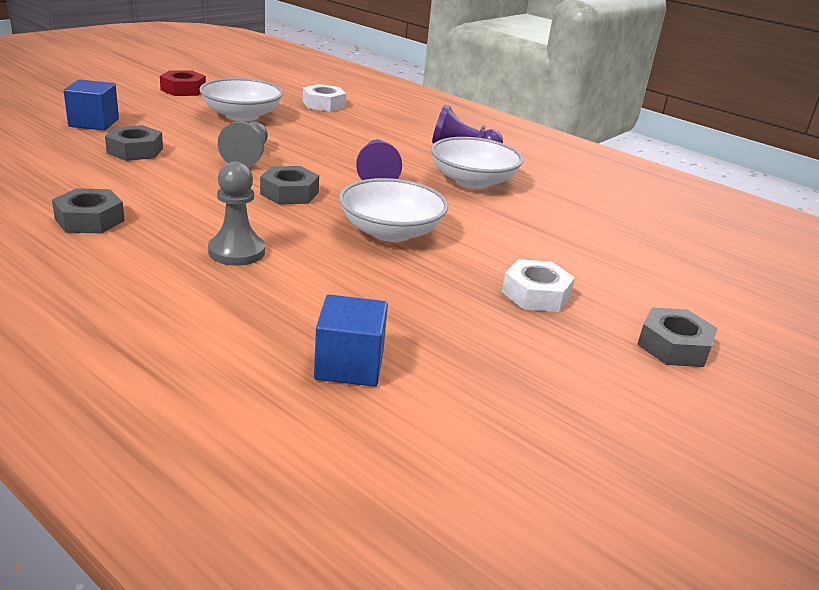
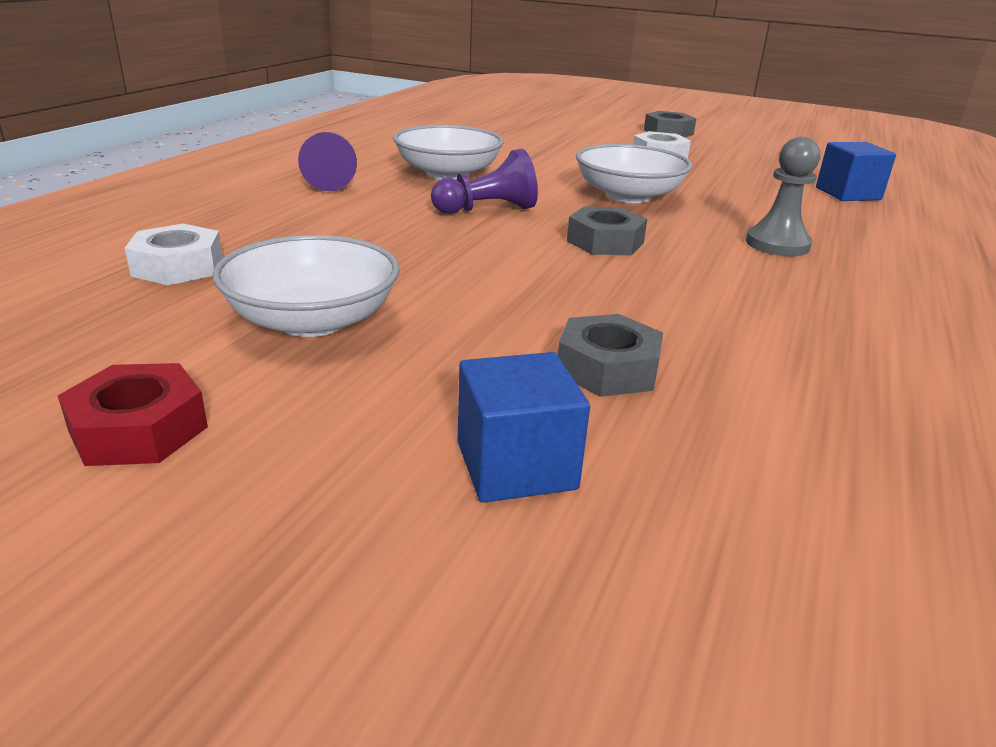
camera: 105 degrees left, 0 degrees up
grey nut [52,188,125,233] -> none
grey pawn [218,121,268,167] -> none

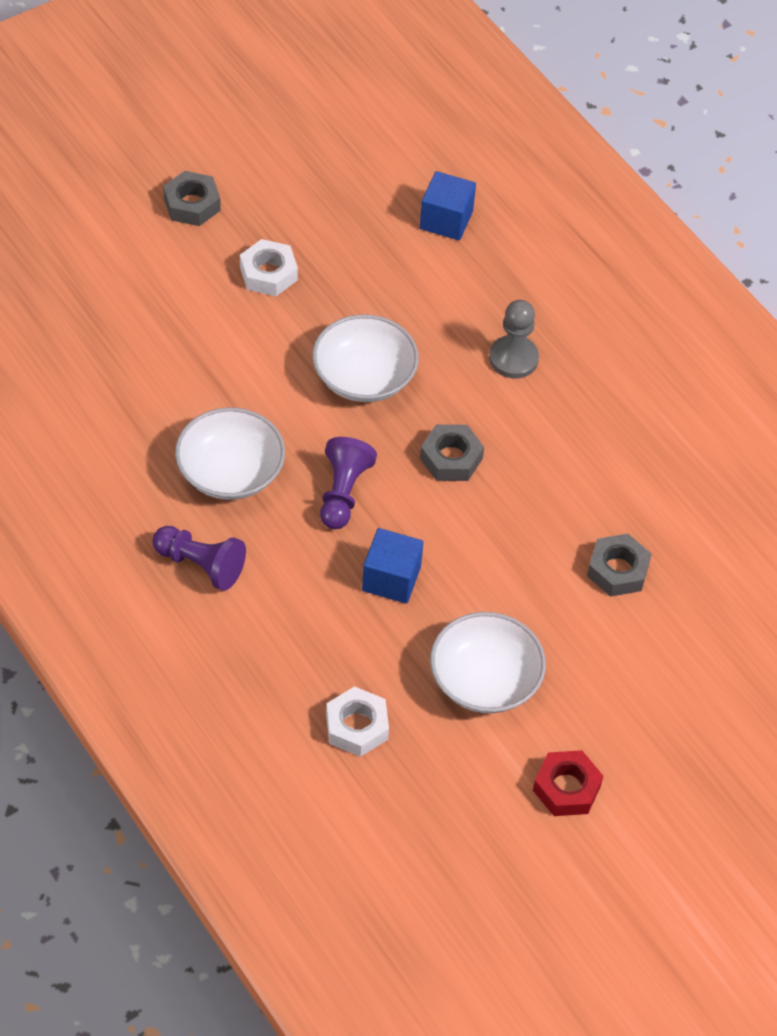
camera: 60 degrees left, 25 degrees up
blue cube [458,352,590,503] -> blue cube moved to [362,528,424,604]

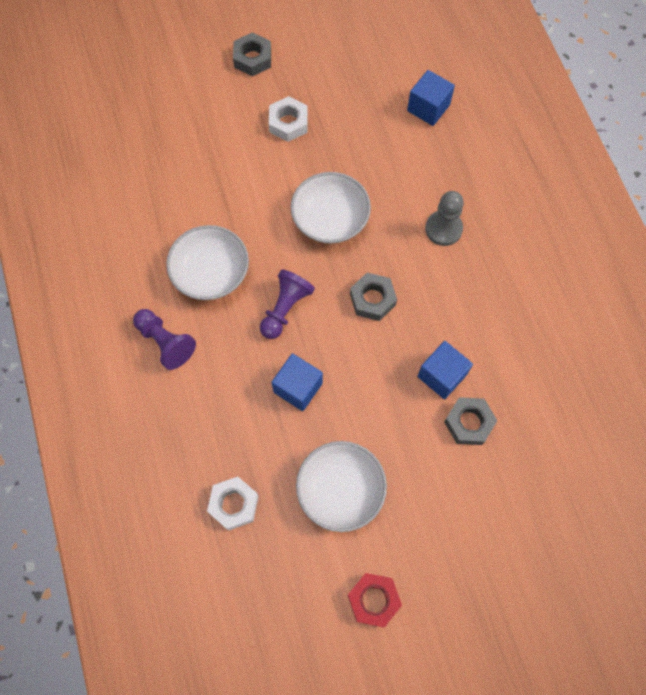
camera: 20 degrees right, 15 degrees up
none -> blue cube [417,341,473,399]

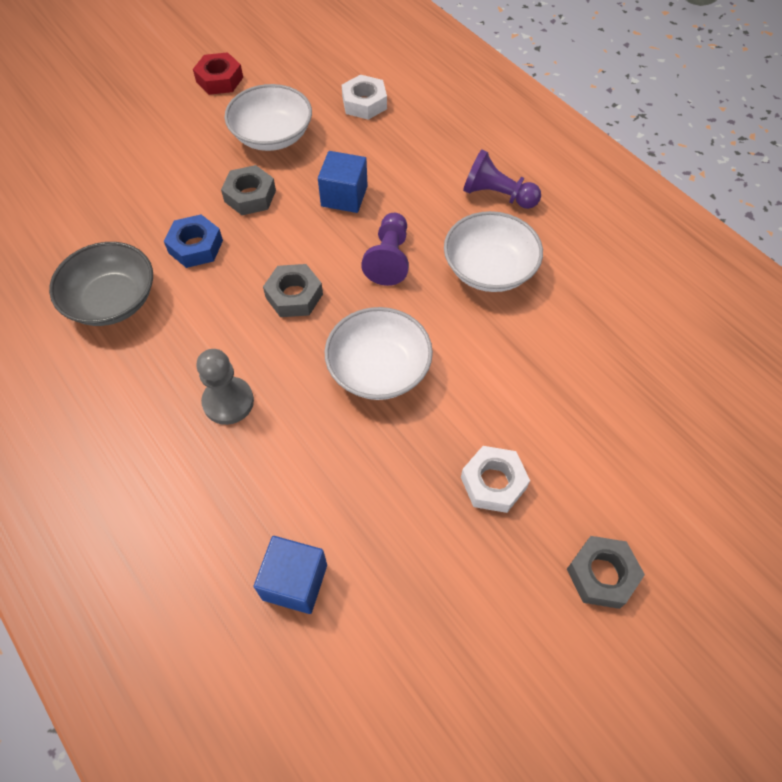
camera: 160 degrees right, 10 degrees down
blue cube [417,341,473,399] -> blue nut [164,214,223,268]
grey nut [444,397,498,445] -> grey nut moved to [221,165,276,215]
none -> grey bowl [49,242,153,326]

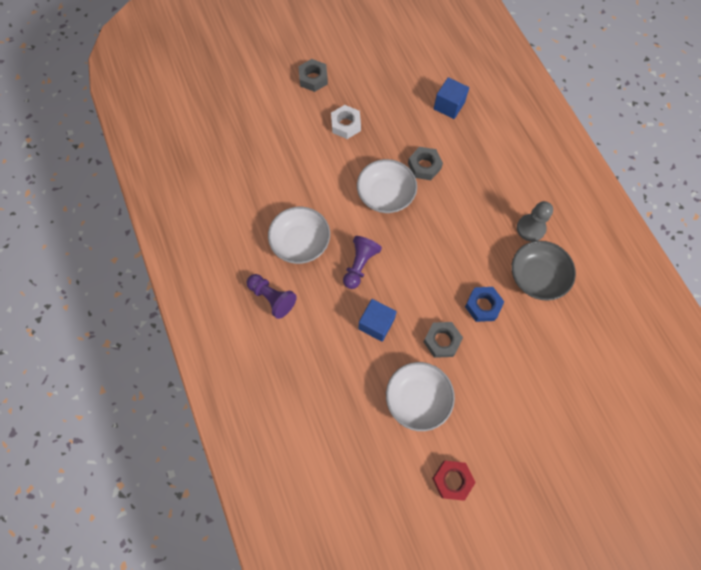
camera: 165 degrees left, 10 degrees up
grey pawn [197,349,254,425] -> grey pawn moved to [517,201,553,242]
grey nut [263,264,323,317] -> grey nut moved to [408,147,443,180]
white nut [342,74,387,120] -> none

